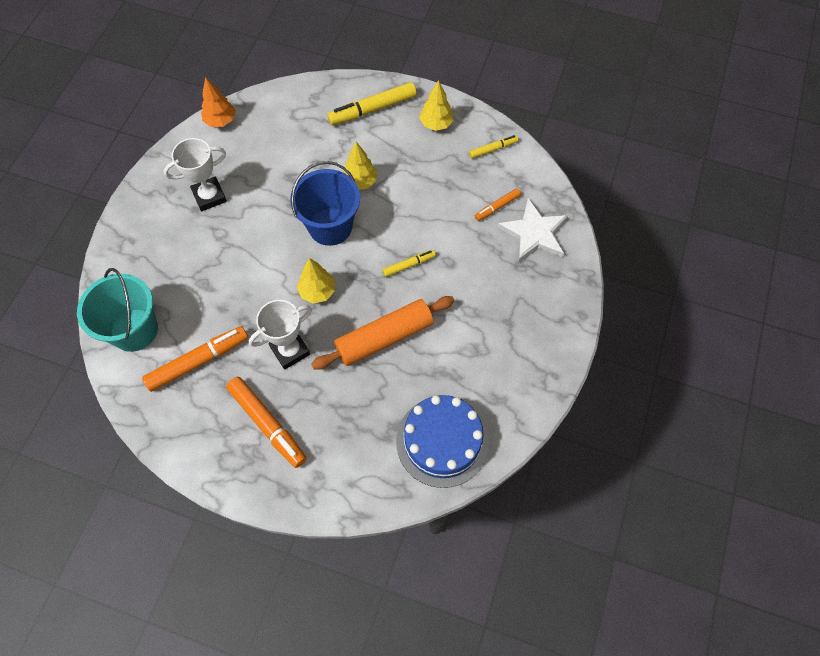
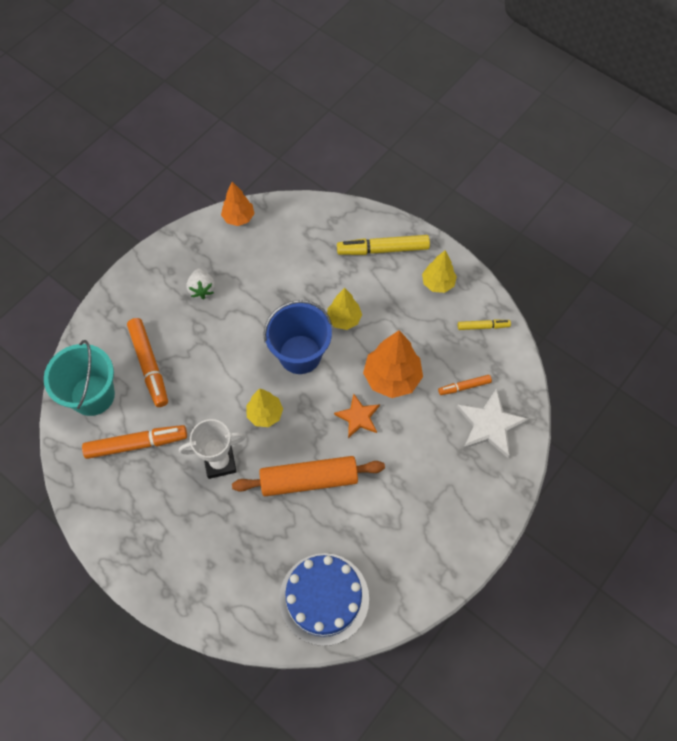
camera: 20 degrees right, 0 degrees up
white trophy [164,138,227,211] -> white strawberry [186,268,215,299]
orange marker [226,376,307,468] -> orange marker moved to [127,318,168,407]
yellow marker [382,250,436,277] -> orange star [334,394,380,438]
none -> orange tree [363,330,423,398]

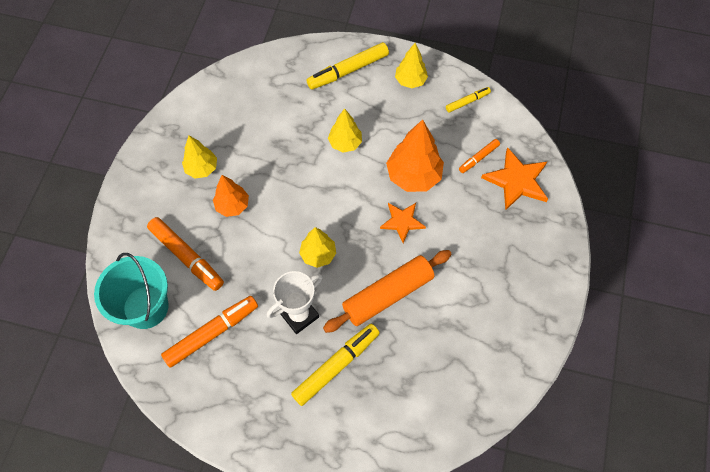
camera: 25 degrees left, 0 degrees up
white strawberry [186,268,215,299] -> yellow tree [182,136,217,178]
orange tree [221,182,255,226] -> orange tree moved to [213,175,249,217]
blue bucket [263,300,332,374] -> none
blue cake [279,553,369,646] -> none
white star [457,388,529,458] -> orange star [481,147,548,210]
none -> yellow marker [291,324,380,406]

